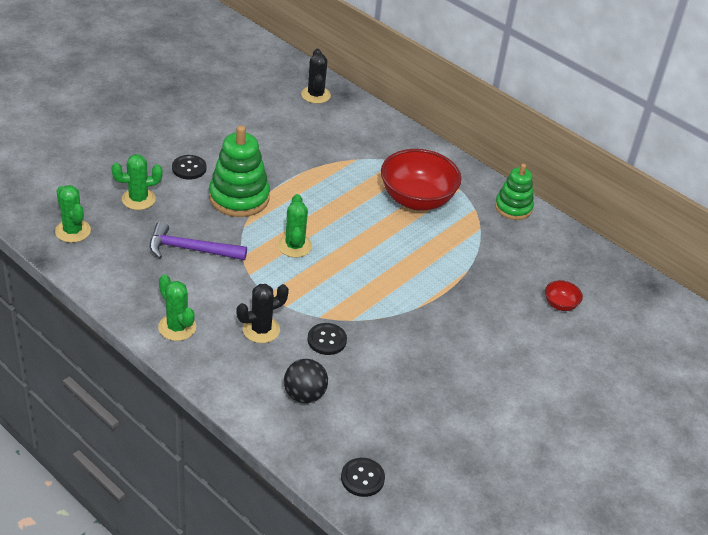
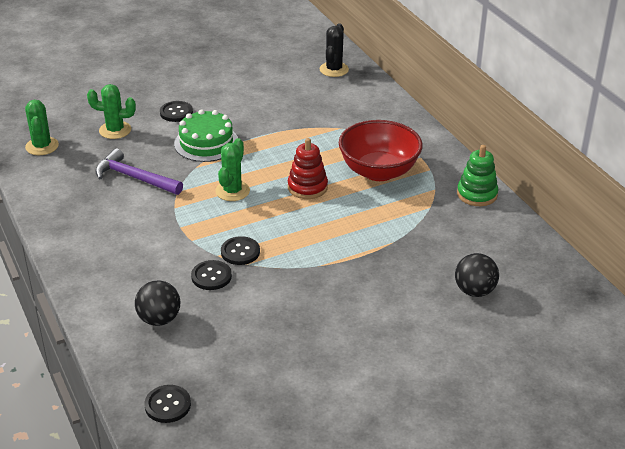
camera: 25 degrees right, 5 degrees down
green cactus [158,275,196,341] -> none
green stacking toy [209,125,270,217] -> green cake [174,109,238,162]
black cactus [236,284,289,343] -> none
red bowl [545,280,583,311] -> black ball [455,253,499,297]
none -> black button [221,236,260,265]
none -> red stacking toy [288,138,328,199]

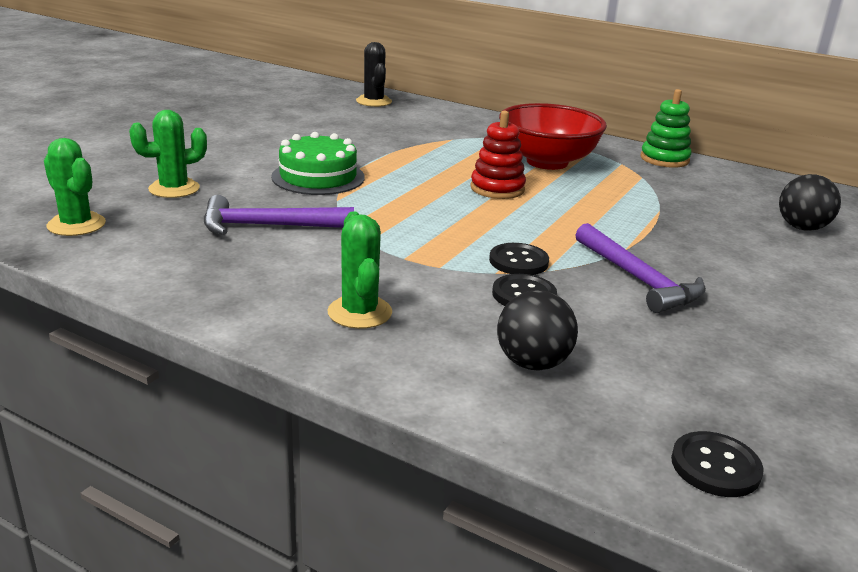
camera: 35 degrees left, 10 degrees down
black button [160,101,193,122] -> none
green cactus [215,138,250,201] -> green cactus moved to [328,211,392,329]
none -> purple hammer [575,223,706,313]

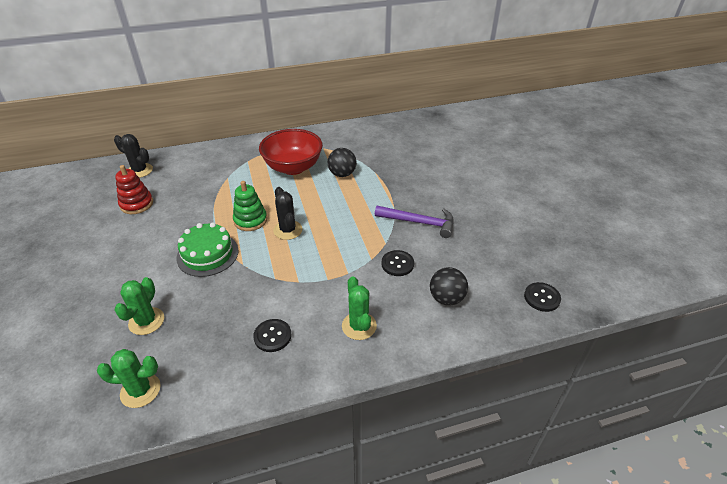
camera: 45 degrees left, 15 degrees up
purple hammer [204,195,354,235] -> none
green cactus [328,211,392,329] -> green cactus turned 45 degrees clockwise [342,277,377,340]
red stacking toy [470,111,526,199] -> red stacking toy moved to [115,165,153,214]
black button [489,243,549,275] -> black button moved to [253,319,292,352]
green stacking toy [640,89,692,168] -> green stacking toy moved to [233,181,267,231]
black ball [779,174,841,231] -> black ball moved to [327,148,357,177]
none -> black cactus [273,187,303,240]

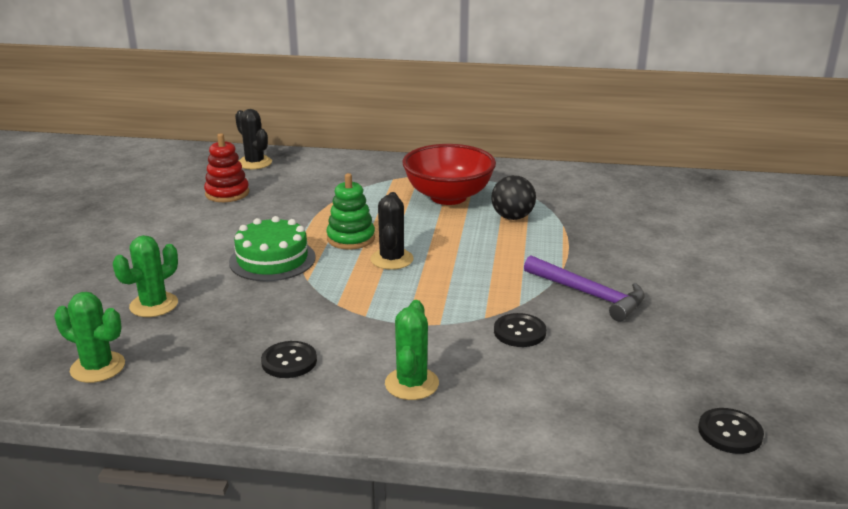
camera: 25 degrees right, 15 degrees down
black ball [430,267,468,306] -> none

